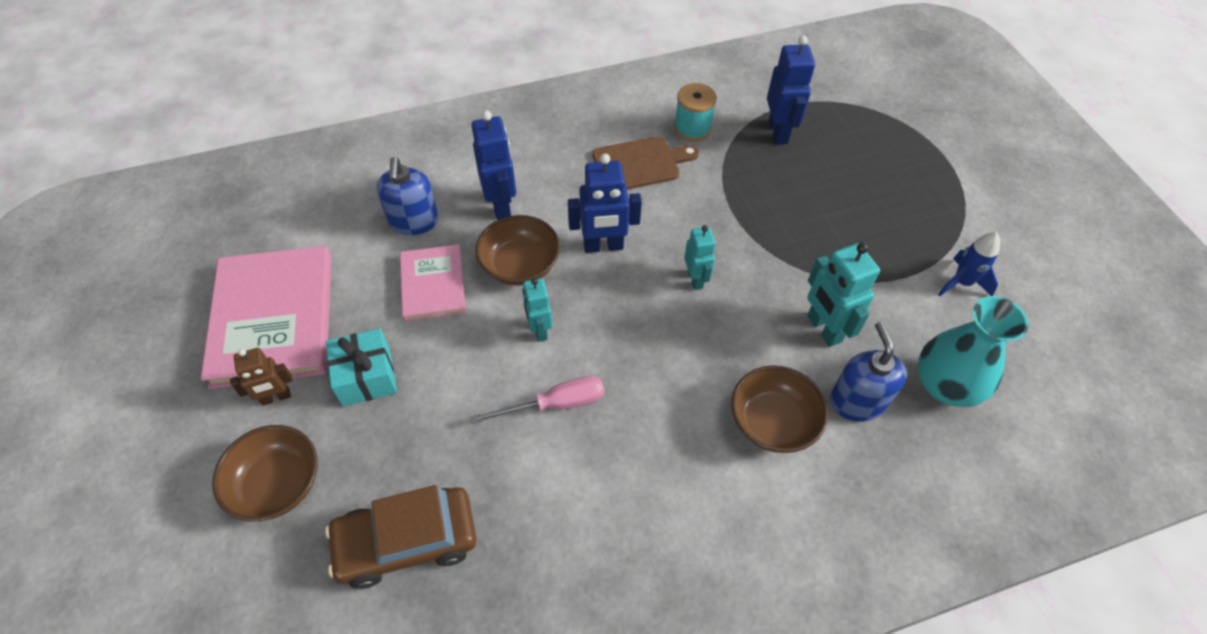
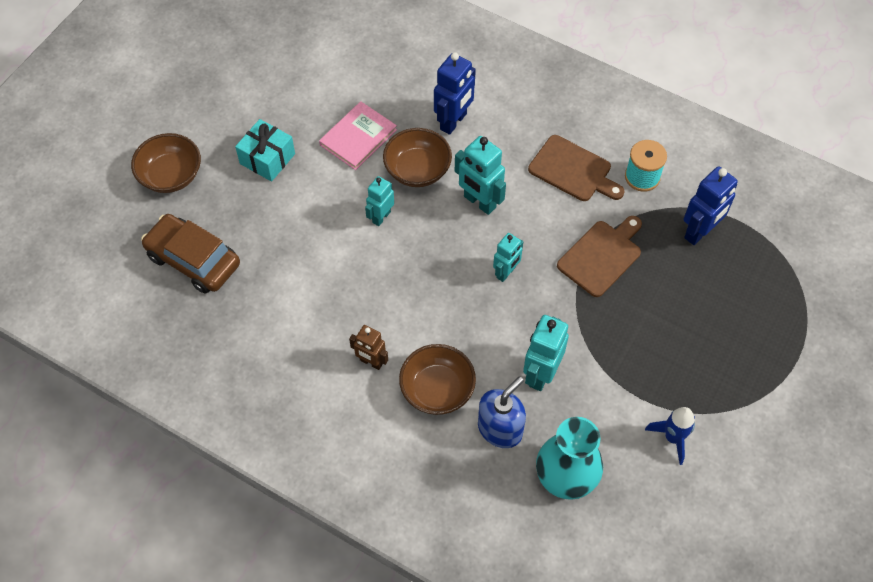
camera: 50 degrees right, 5 degrees up
pink book [201,246,332,389] -> none
brown robot [230,348,293,406] -> brown robot moved to [349,325,388,370]
blue soap dispenser [377,157,438,235] -> none
pink screwdriver [470,376,604,424] -> none
blue robot [568,154,642,253] -> turquoise robot [455,136,506,215]
none -> brown cutting board [557,216,642,297]

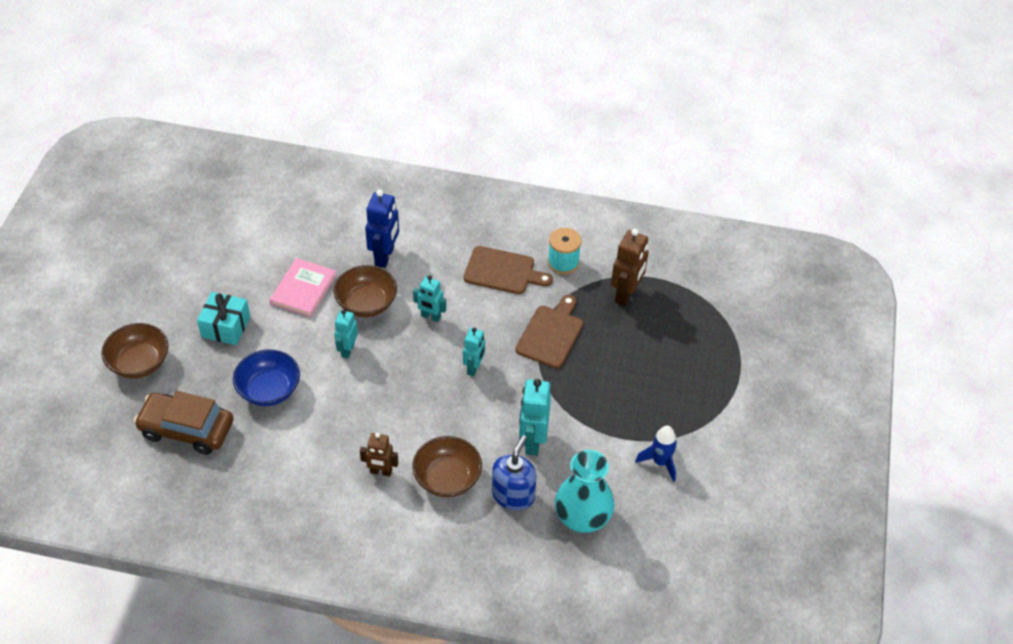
camera: 20 degrees left, 10 degrees down
turquoise robot [455,136,506,215] -> turquoise robot [413,275,446,322], size x0.64
blue robot [684,166,738,245] -> brown robot [611,228,649,306]
none -> blue bowl [233,349,300,406]

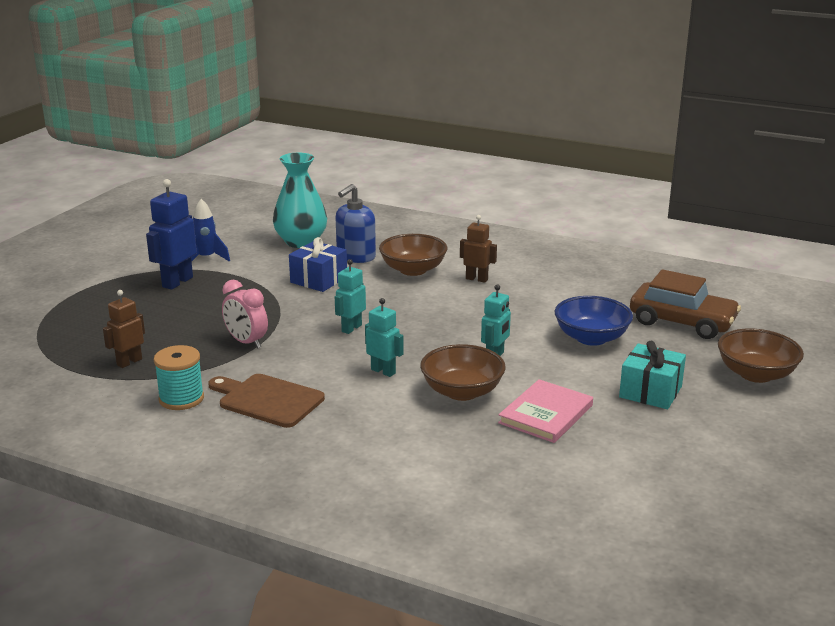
camera: 165 degrees left, 25 degrees down
blue robot [365,189,399,268] -> blue robot moved to [146,179,197,290]
brown cutting board [515,295,583,368] -> pink clock [222,280,268,349]
turquoise robot [519,379,551,456] -> blue gift [289,237,347,292]
brown robot [611,228,649,306] -> brown robot [103,290,145,368], size x0.64

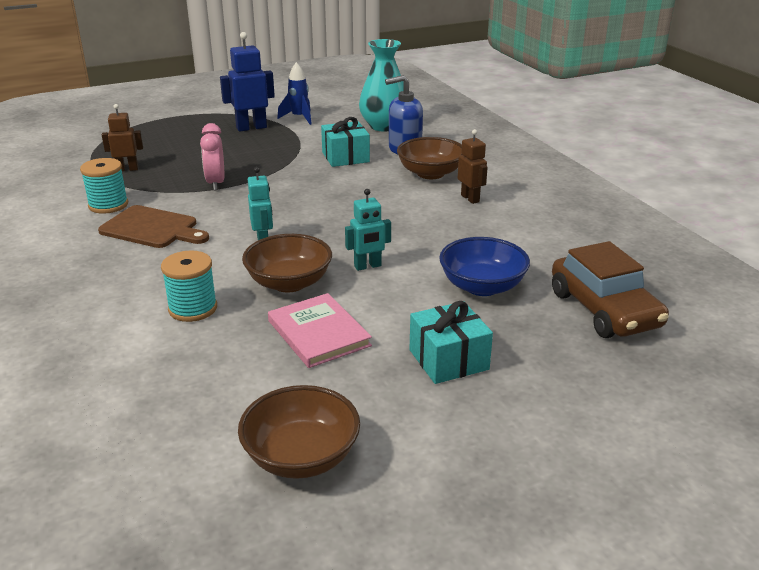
camera: 40 degrees right, 5 degrees up
brown cutting board [208,374,325,428] -> brown cutting board turned 135 degrees clockwise [98,205,209,248]
blue gift [289,237,347,292] -> turquoise gift [321,117,370,167]
turquoise robot [335,259,366,334] -> none
pink book [498,379,593,443] -> pink book turned 75 degrees clockwise [268,293,372,368]
brown bowl [718,329,804,383] -> brown bowl moved to [238,385,360,479]
none -> turquoise spool [161,251,217,322]

